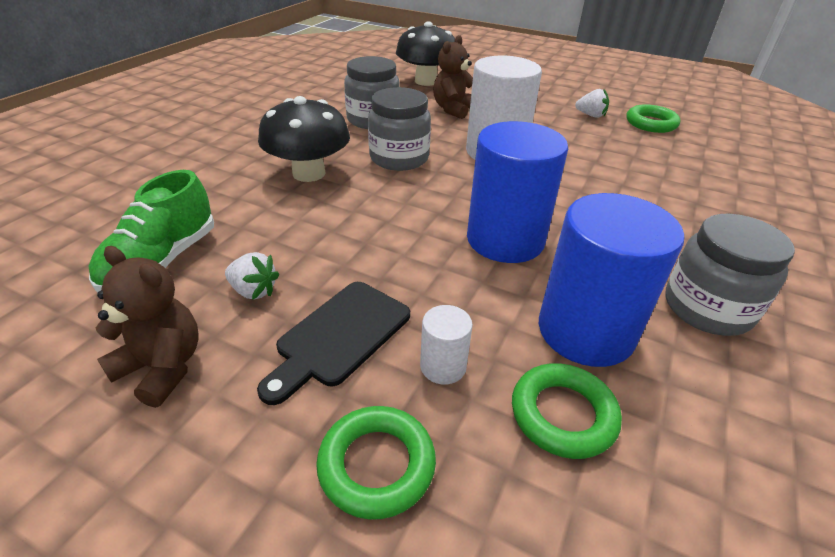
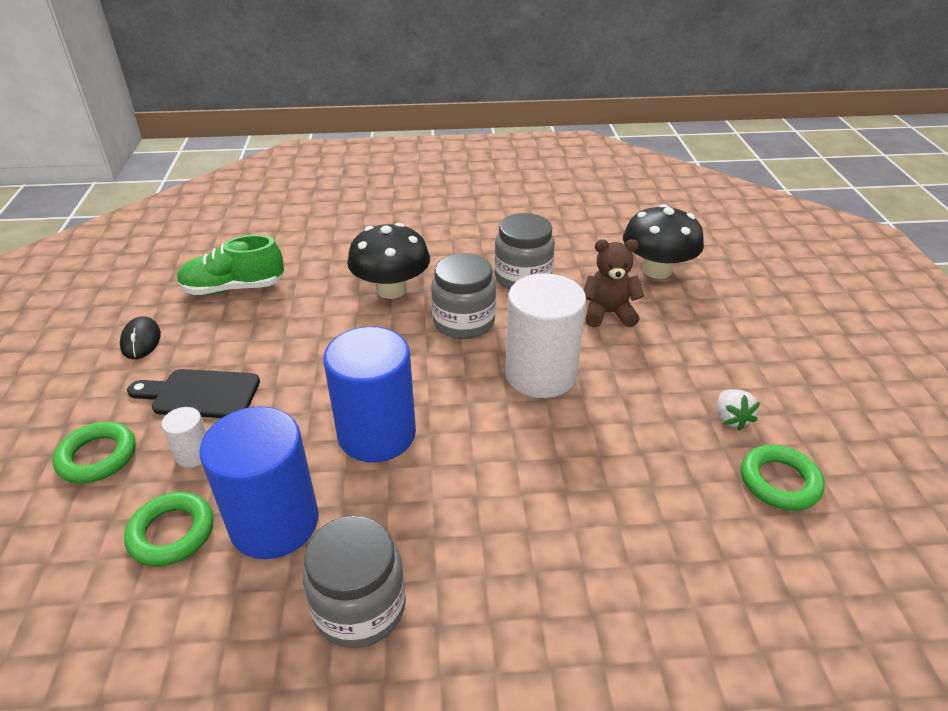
camera: 60 degrees right, 0 degrees up
brown teddy bear [96,246,198,408] -> black mouse [120,317,161,359]
white strawberry [225,252,280,300] -> none

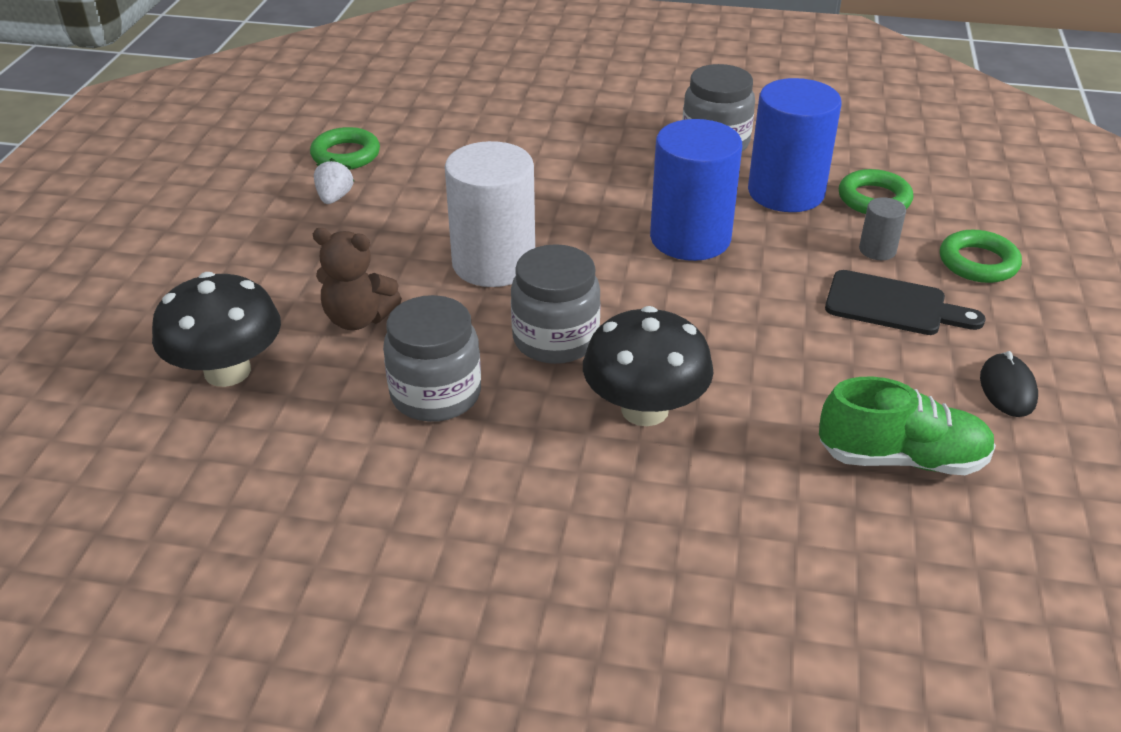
camera: 165 degrees left, 0 degrees up
white cylinder [162,407,207,467] -> grey cylinder [859,197,906,260]

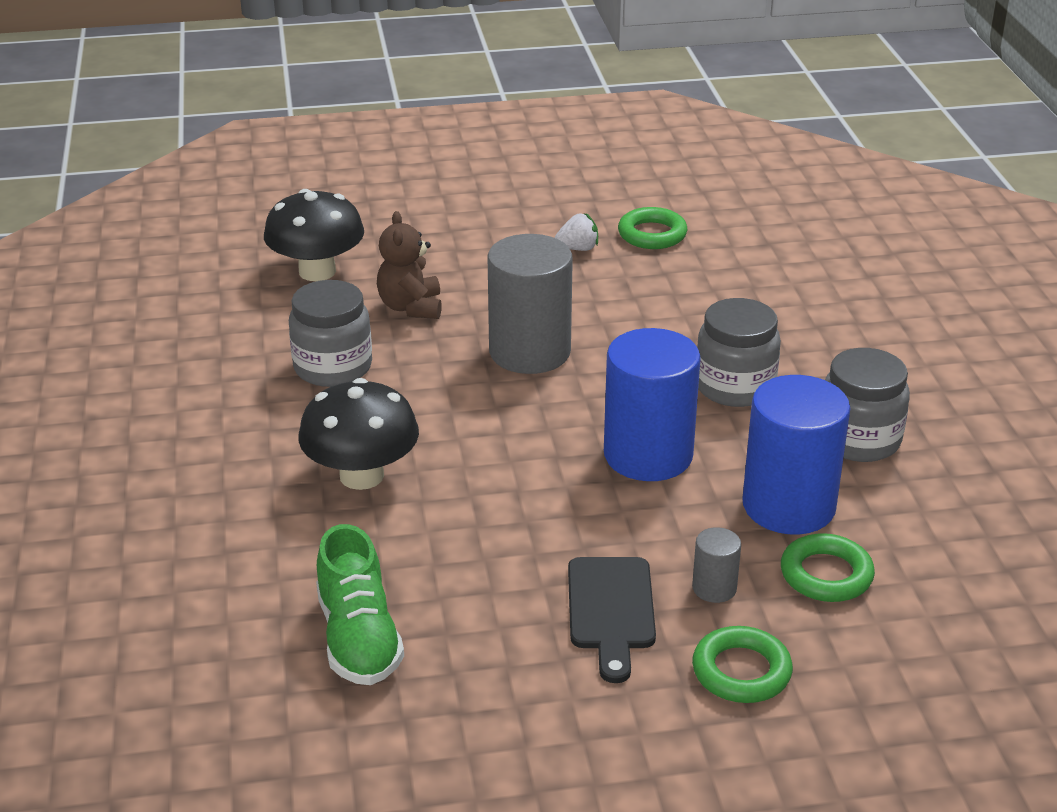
camera: 70 degrees right, 5 degrees down
white cylinder [445,141,535,287] -> grey cylinder [487,234,573,374]
grey jar [511,244,601,364] -> grey jar moved to [697,298,781,407]
black mouse [980,351,1038,417] -> none

